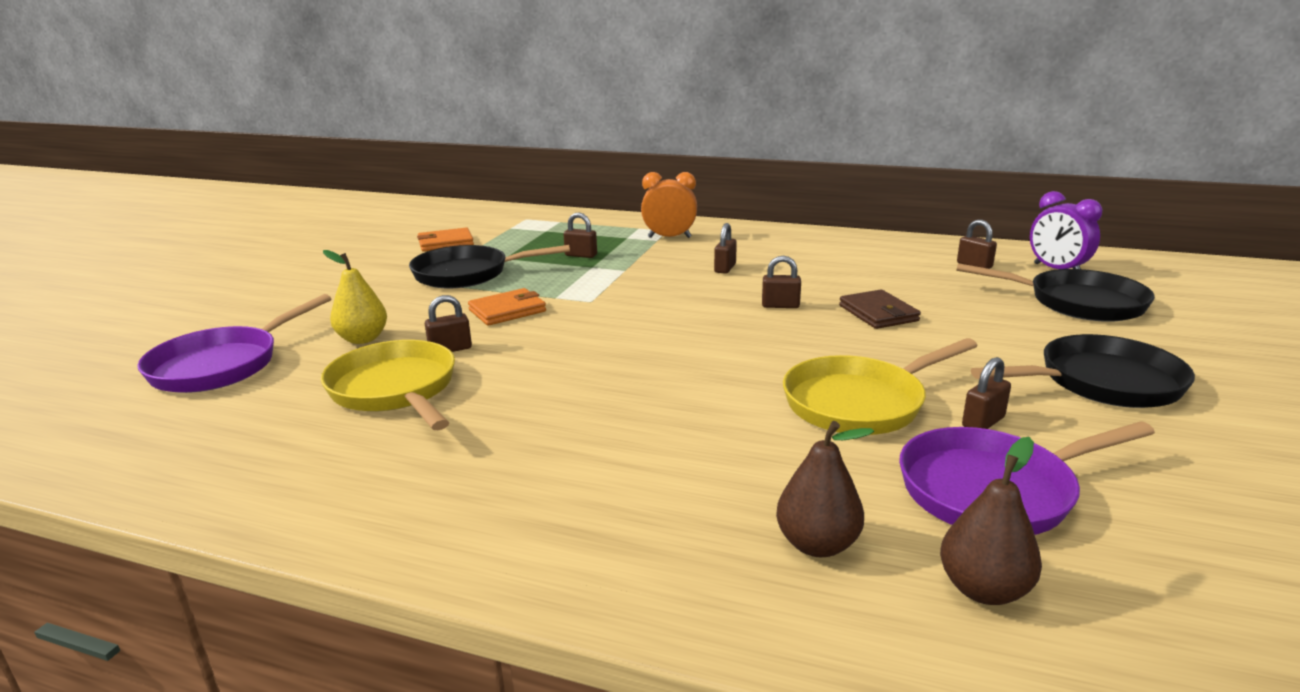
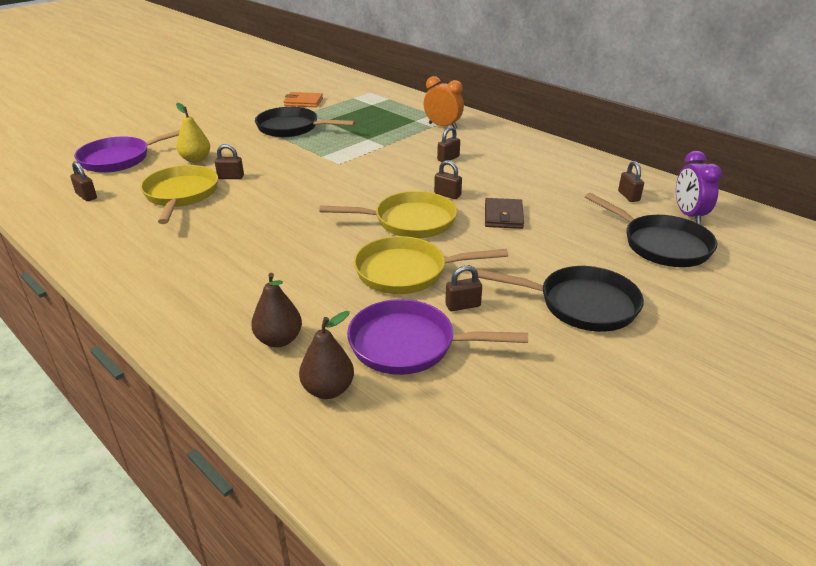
camera: 25 degrees right, 10 degrees up
orange wallet [468,288,546,326] -> none
brown padlock [563,212,597,258] -> brown padlock moved to [70,161,97,201]
none -> yellow pan [319,191,457,238]

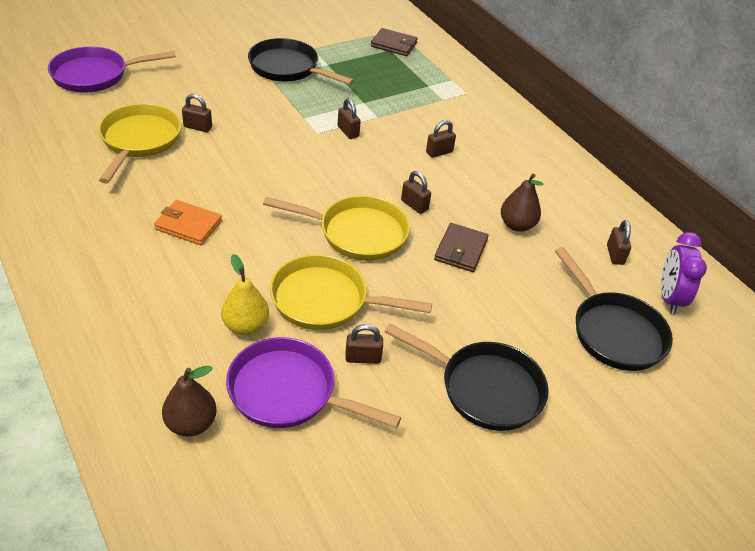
camera: 10 degrees right, 10 degrees up
brown padlock [70,161,97,201] -> brown padlock moved to [338,98,361,139]
yellow pear [176,103,210,163] -> yellow pear moved to [221,254,269,335]
brown pear [251,273,302,347] -> brown pear moved to [501,174,543,232]
orange wallet [284,92,323,107] -> orange wallet moved to [154,200,222,245]
orange clock [424,76,464,129] -> none
none -> brown wallet [371,28,418,56]

